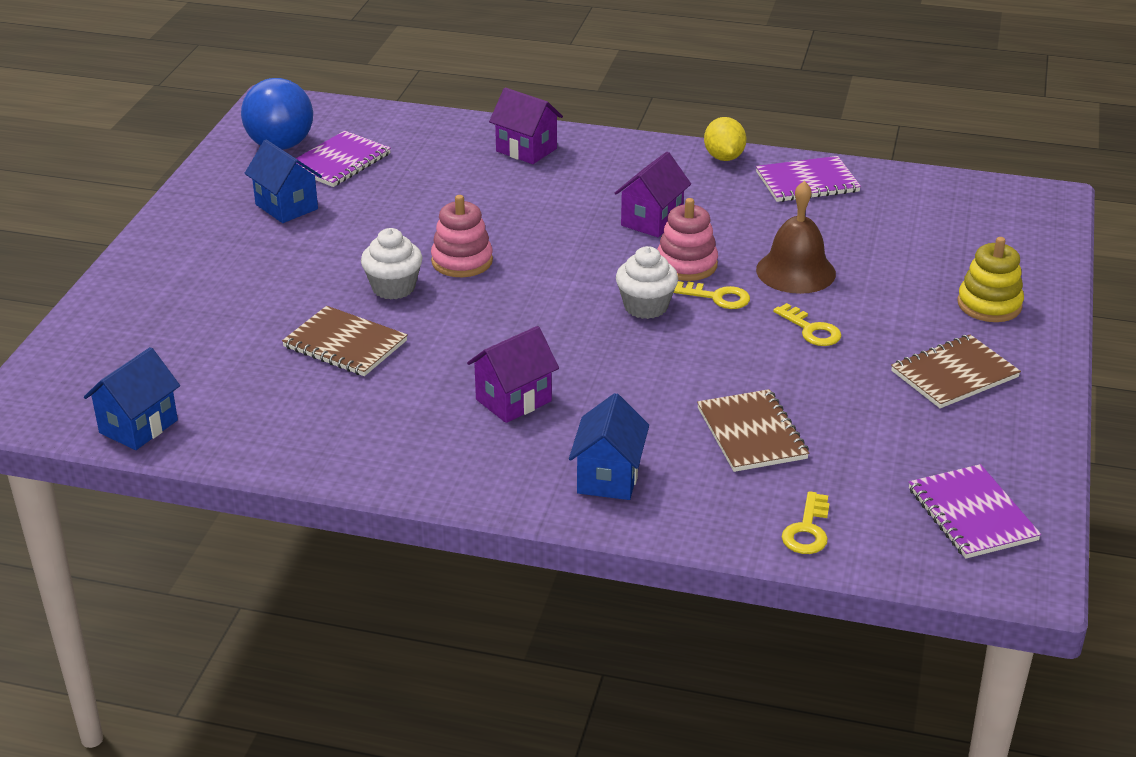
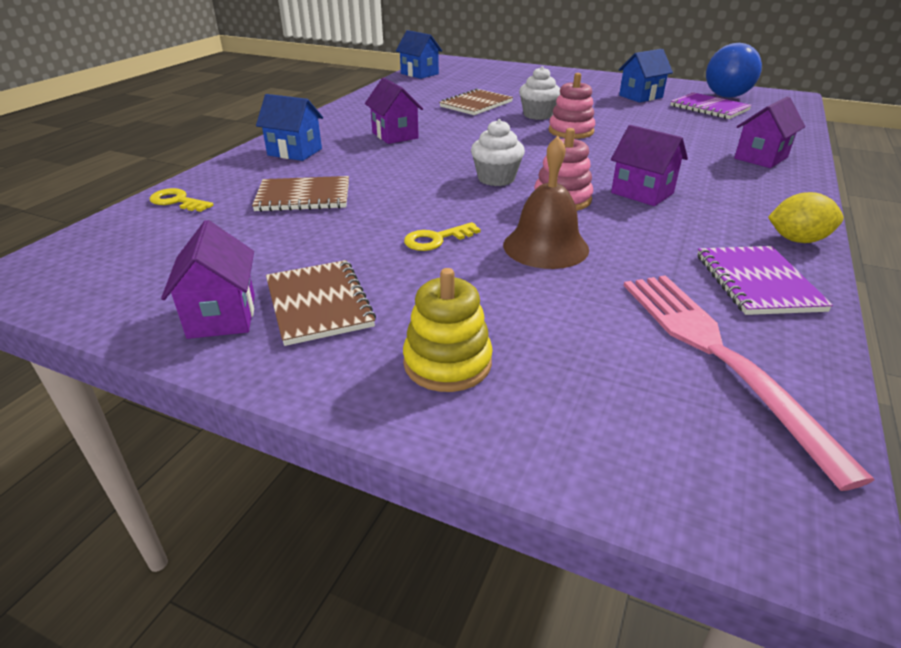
camera: 100 degrees right, 0 degrees up
yellow key [674,281,750,309] -> none
purple notebook [909,464,1041,559] -> none
none -> purple house [161,220,255,339]
none -> pink fork [624,275,875,491]

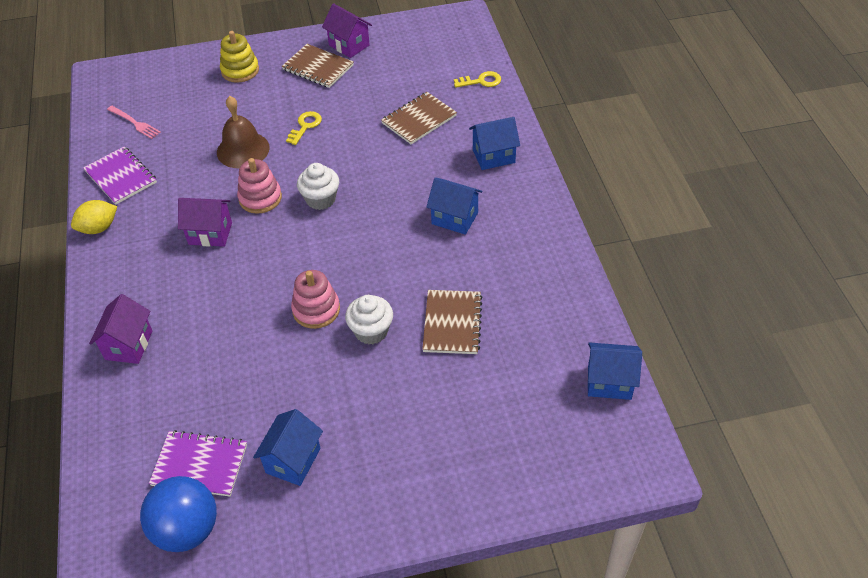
camera: 145 degrees right, 15 degrees up
purple house [365,78,423,144] -> blue house [426,177,483,235]
pink fork [624,275,875,491] -> pink fork [107,106,161,139], size x0.48

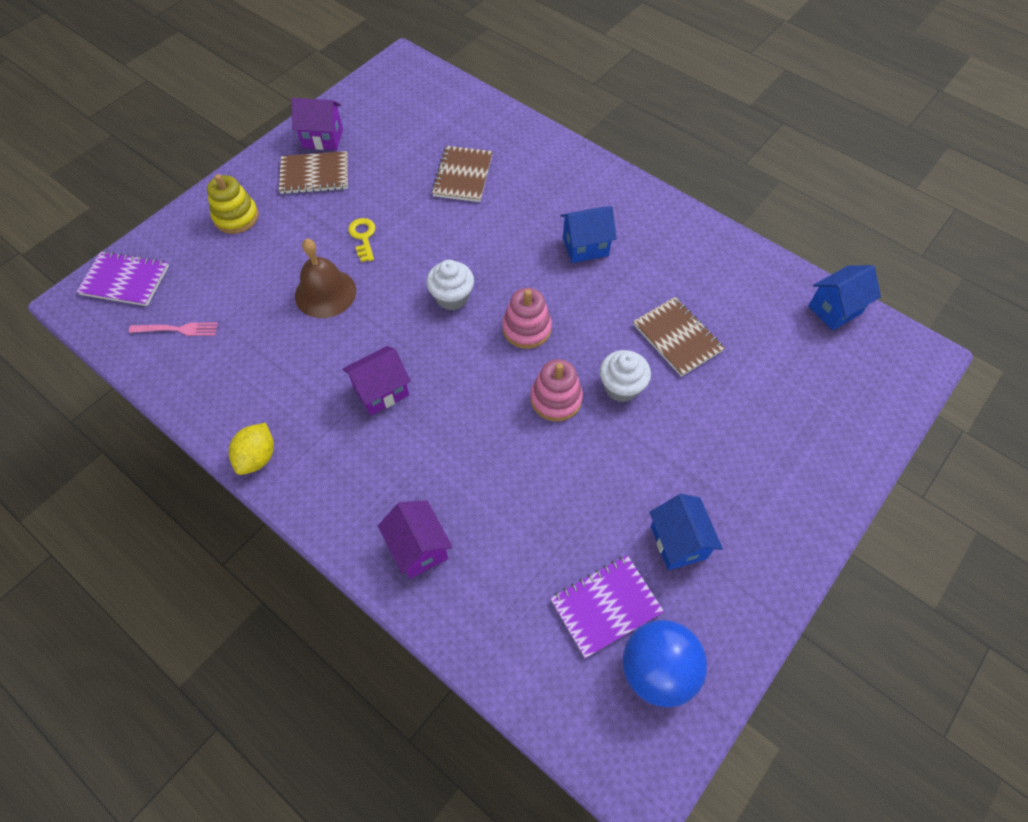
camera: 40 degrees left, 10 degrees up
purple notebook [83,146,157,205] -> purple notebook moved to [77,251,169,306]
pink stacking toy [237,158,282,214] -> pink stacking toy moved to [502,288,552,349]
yellow key [454,71,501,88] -> none
blue house [469,117,520,170] -> none

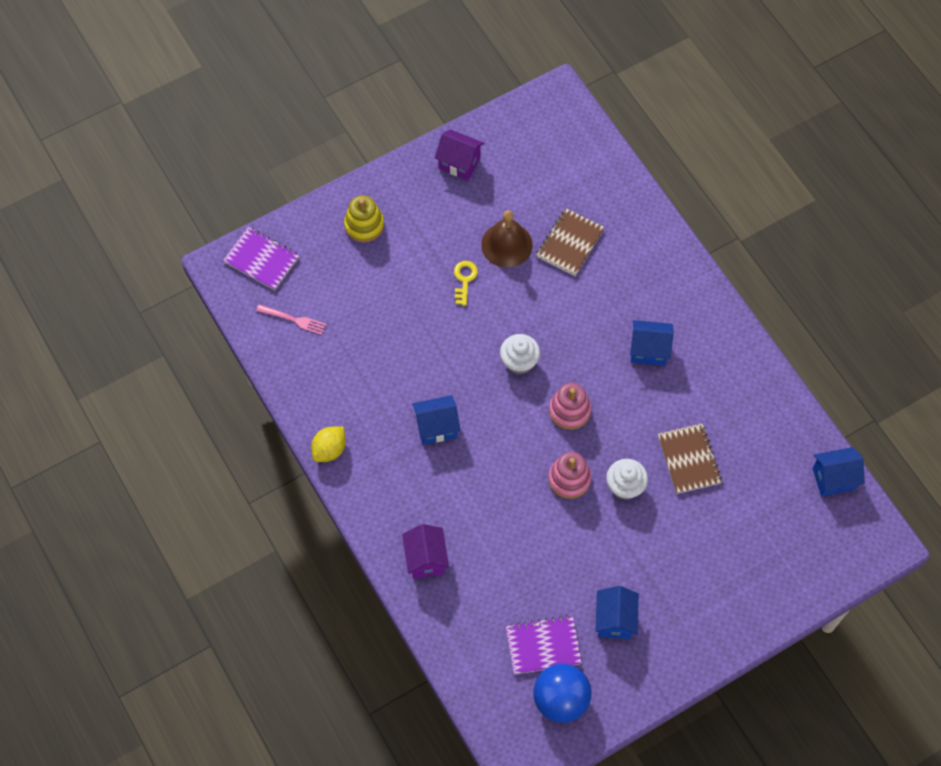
camera: 20 degrees right, 5 degrees up
brown notebook [279,151,348,194] -> none
brown bell [295,239,356,318] -> brown bell moved to [481,210,532,268]
purple house [343,346,411,416] -> blue house [412,395,461,445]

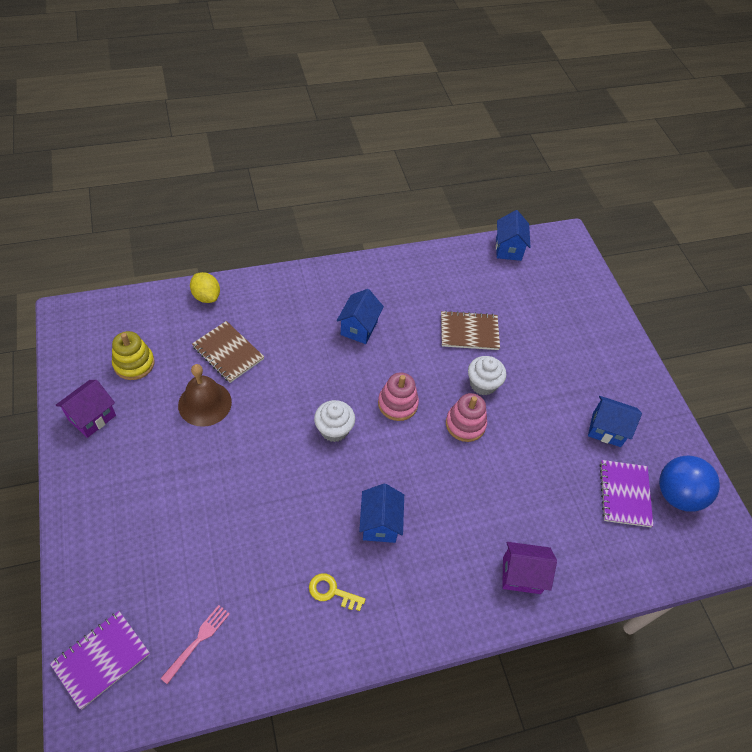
camera: 80 degrees left, 10 degrees down
yellow lemon [311,427,346,462] -> yellow lemon moved to [190,272,220,303]
yellow stacking toy [344,195,384,242] -> yellow stacking toy moved to [112,331,154,380]
yellow key [454,261,478,306] -> yellow key moved to [309,573,366,611]

